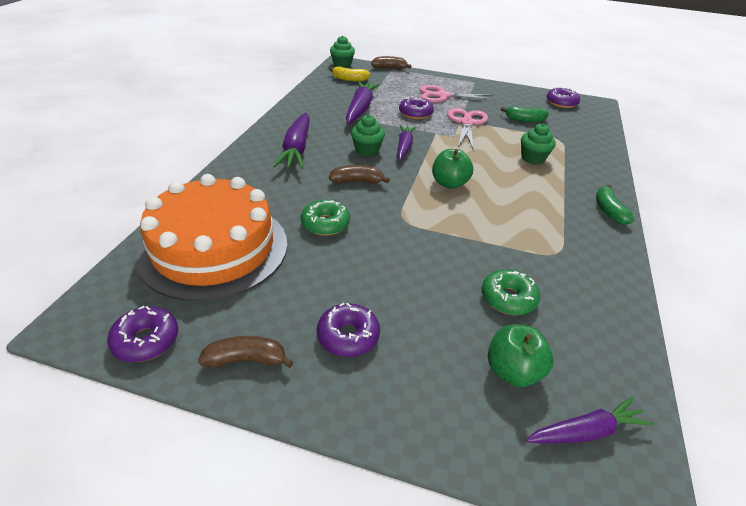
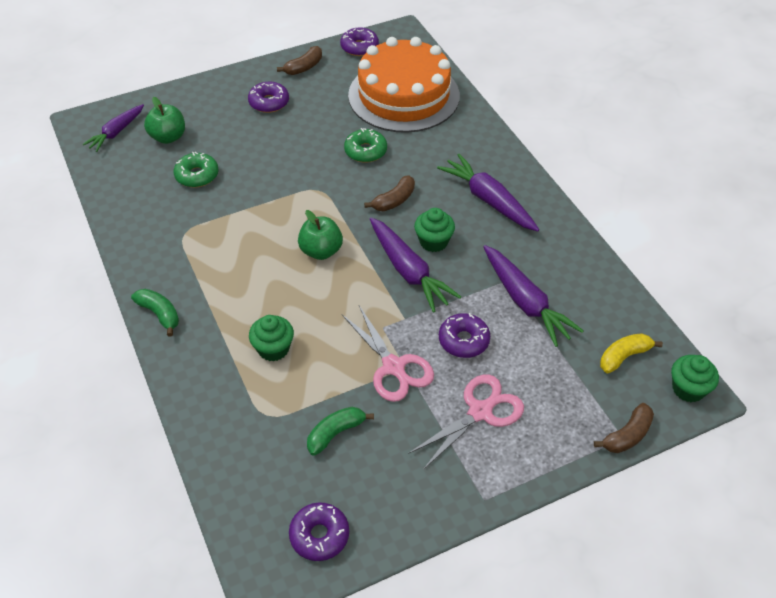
camera: 140 degrees right, 10 degrees up
purple carrot [397,125,416,161] -> purple carrot [370,217,461,313], size x1.53

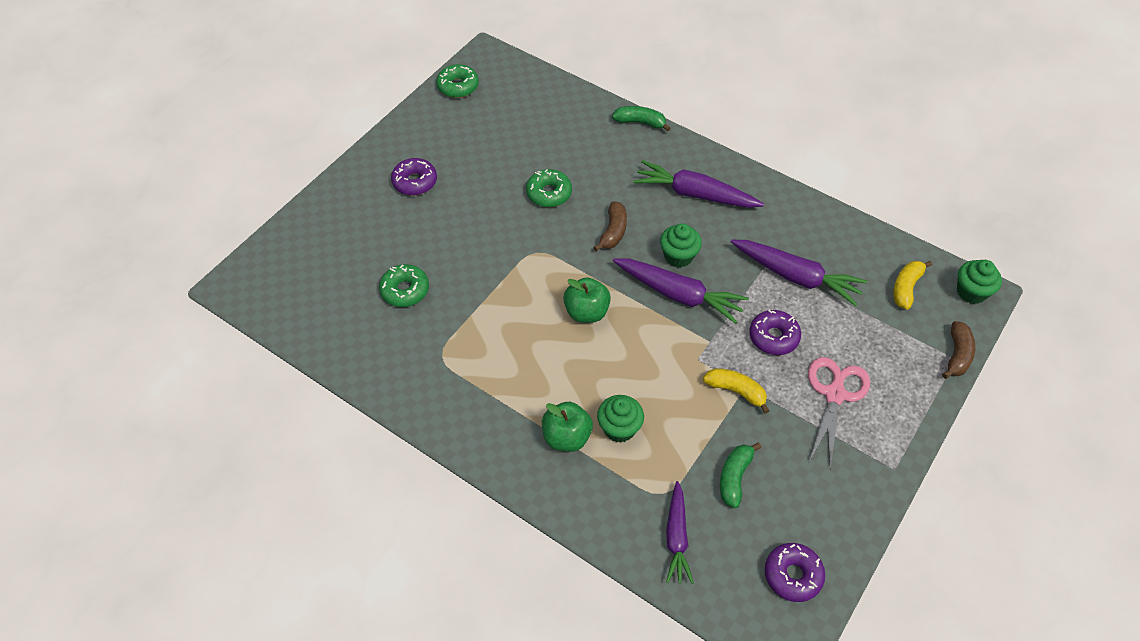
camera: 30 degrees left, 5 degrees up
purple carrot [82,104,144,152] -> purple carrot moved to [666,481,694,584]
green banana [131,289,179,337] -> green banana moved to [612,106,671,132]
green apple [144,97,185,144] -> green apple moved to [542,402,593,452]
brown banana [277,46,322,75] -> none
purple donut [340,27,379,56] -> green donut [436,64,479,98]
pink scissors [342,306,434,402] -> yellow banana [703,368,770,414]
orange cake [348,37,460,133] -> none

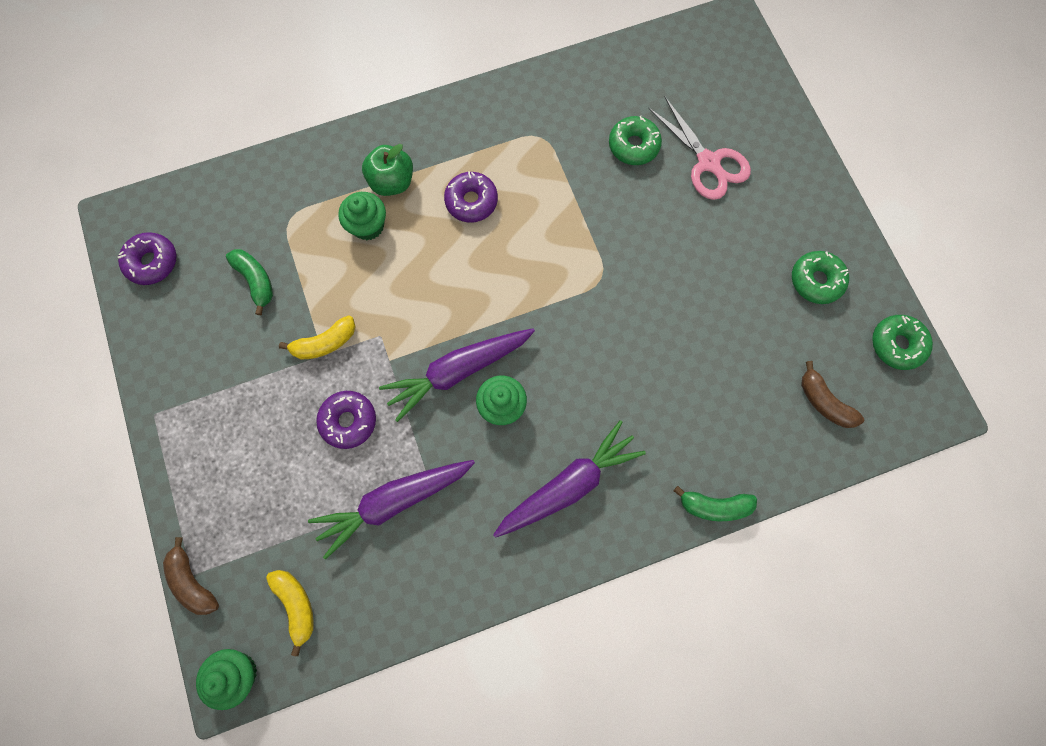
camera: 125 degrees right, 20 degrees up
purple donut [391,158,437,195] -> purple donut moved to [444,171,498,223]
green donut [526,169,572,207] -> green donut moved to [792,251,849,304]
green apple [563,277,611,323] -> none
brown banana [594,201,627,251] -> brown banana moved to [801,361,864,428]
green banana [612,106,671,132] -> green banana turned 45 degrees clockwise [674,486,757,521]
purple carrot [666,481,694,584] -> none
pink scissors [808,357,870,470] -> pink scissors moved to [648,97,751,200]

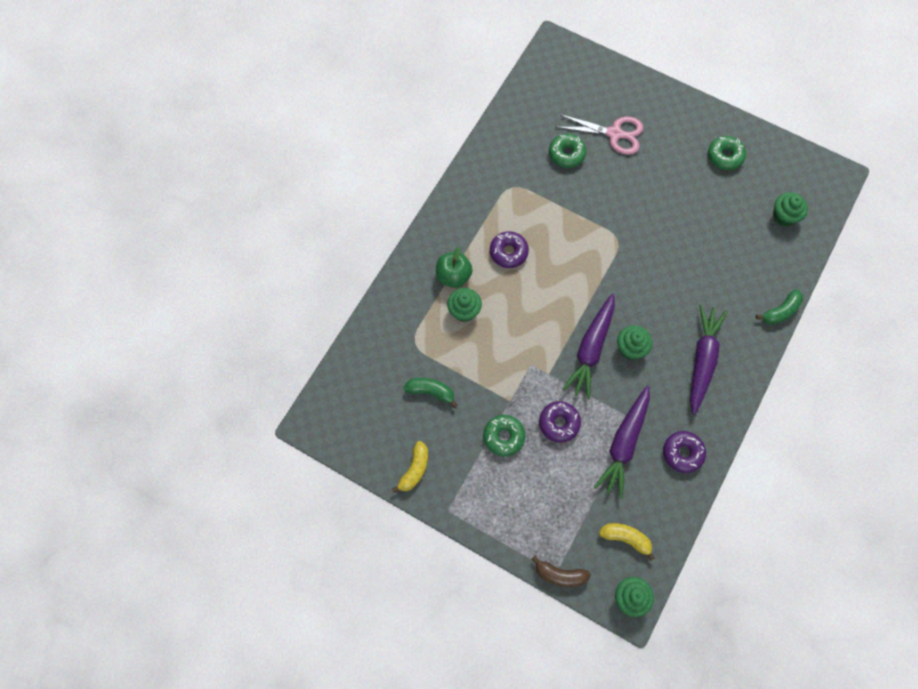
camera: 40 degrees left, 5 degrees down
purple donut [118,232,177,285] -> purple donut moved to [663,431,706,473]
yellow banana [279,315,356,359] -> yellow banana moved to [392,441,428,493]
brown banana [801,361,864,428] -> green cupcake [773,192,808,226]
green donut [872,315,933,370] -> green donut moved to [483,415,525,456]

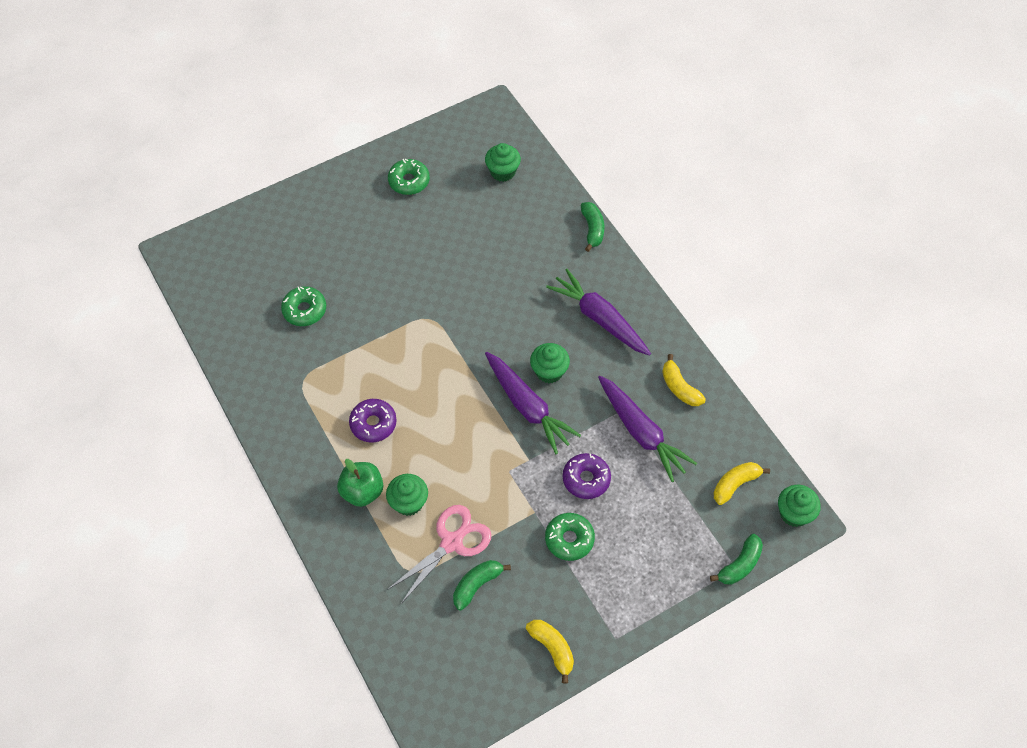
camera: 60 degrees left, 10 degrees down
brown banana [532,556,591,587] -> green banana [710,534,763,585]
pink scissors [557,114,643,155] -> pink scissors moved to [387,505,491,604]
purple donut [663,431,706,473] -> yellow banana [662,354,706,406]

